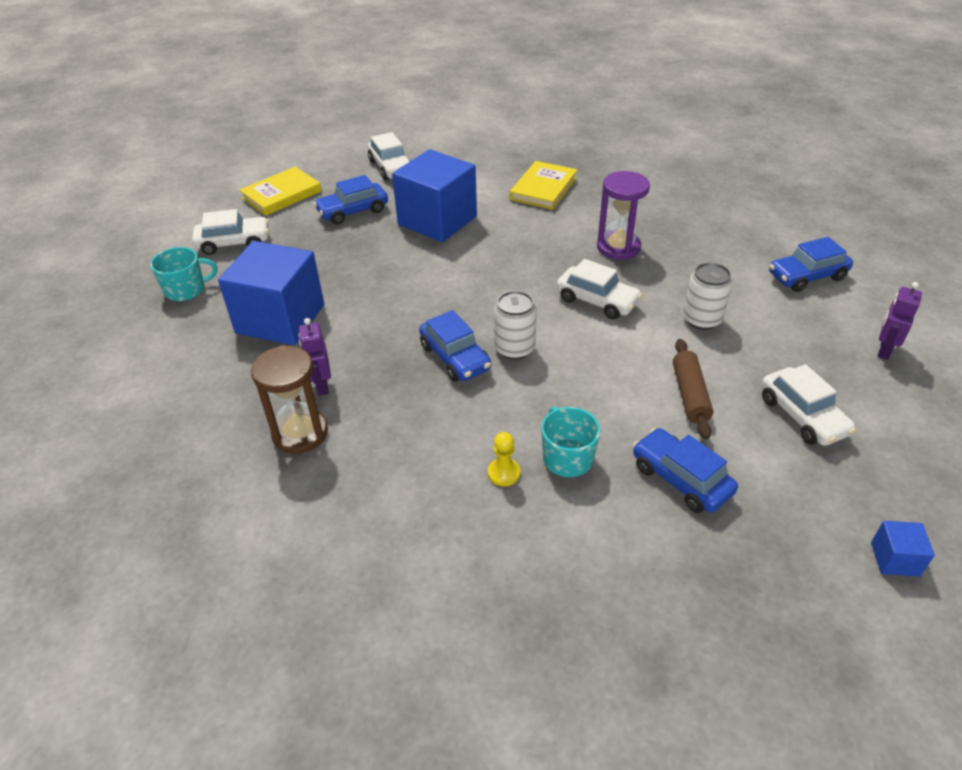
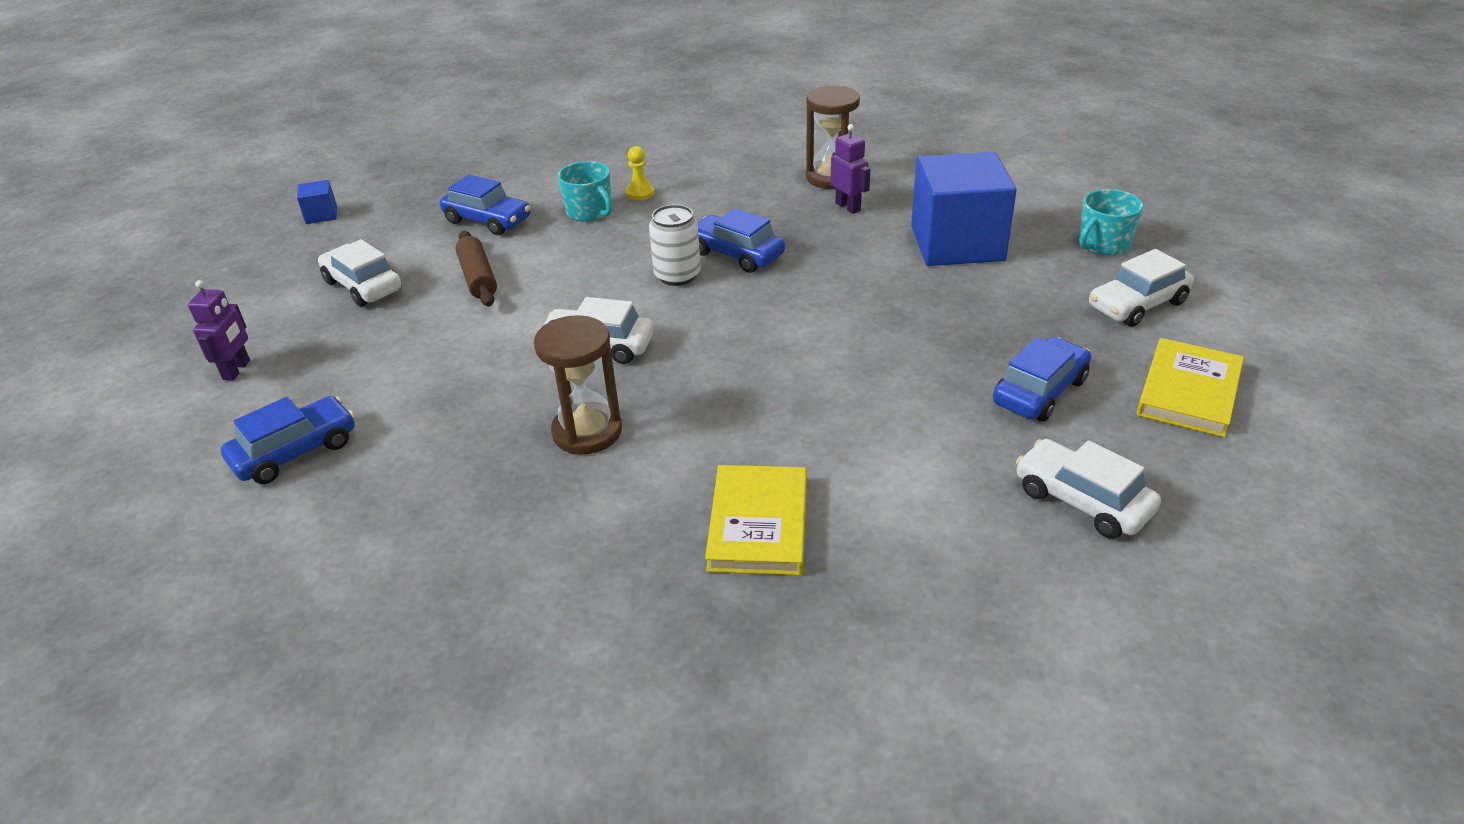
camera: 160 degrees right, 5 degrees down
blue cube [392,149,477,242] -> none
purple hourglass [597,171,650,260] -> brown hourglass [534,315,622,454]
white can [683,263,732,330] -> none

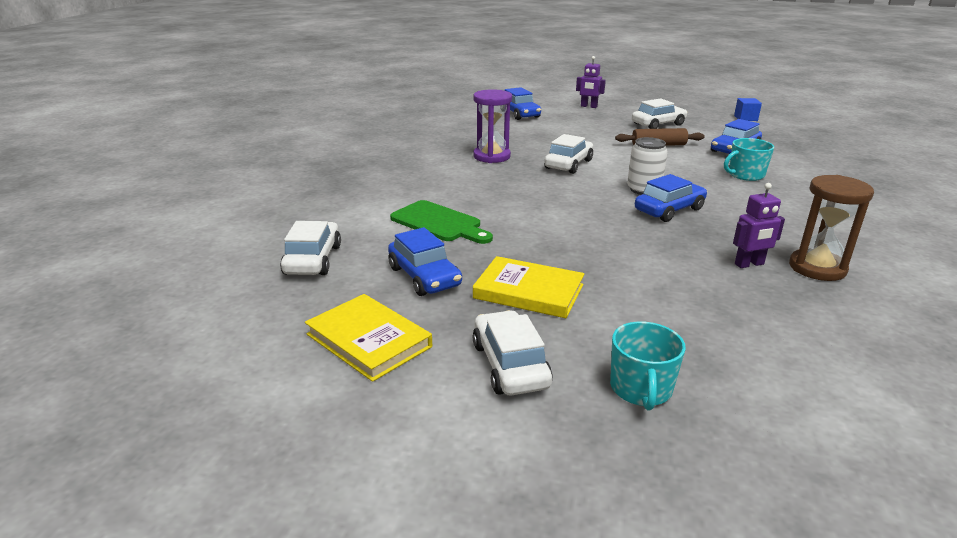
camera: 105 degrees right, 10 degrees down
brown hourglass [534,315,622,454] -> purple hourglass [473,89,512,163]
yellow pawn [626,146,654,200] -> none
yellow book [705,465,807,576] -> yellow book moved to [473,256,584,318]
blue cube [911,152,1017,266] -> none
white car [1016,439,1161,539] -> white car turned 60 degrees counterclockwise [280,221,341,275]
turquoise mug [1079,189,1143,255] -> turquoise mug turned 150 degrees counterclockwise [610,322,686,411]
none -> green cutting board [390,200,493,244]

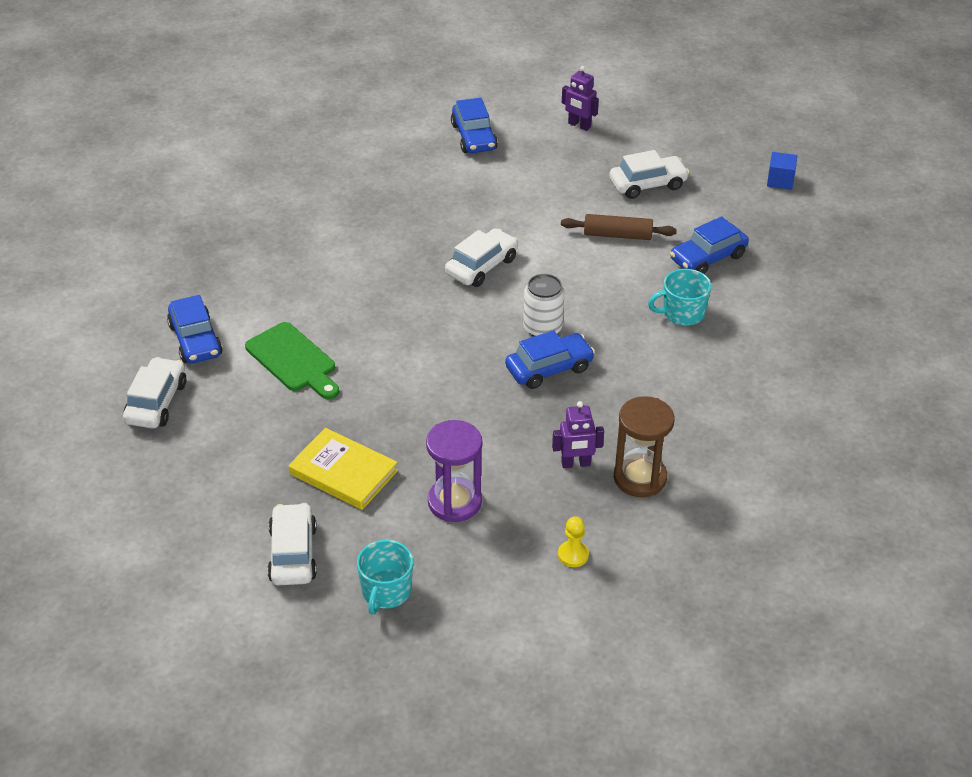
camera: 10 degrees right, 15 degrees up
yellow book [305,294,432,382] -> none
blue car [388,227,462,296] -> blue car moved to [167,295,223,364]
purple hourglass [473,89,512,163] -> purple hourglass moved to [426,420,482,522]
none -> yellow pawn [558,517,589,567]

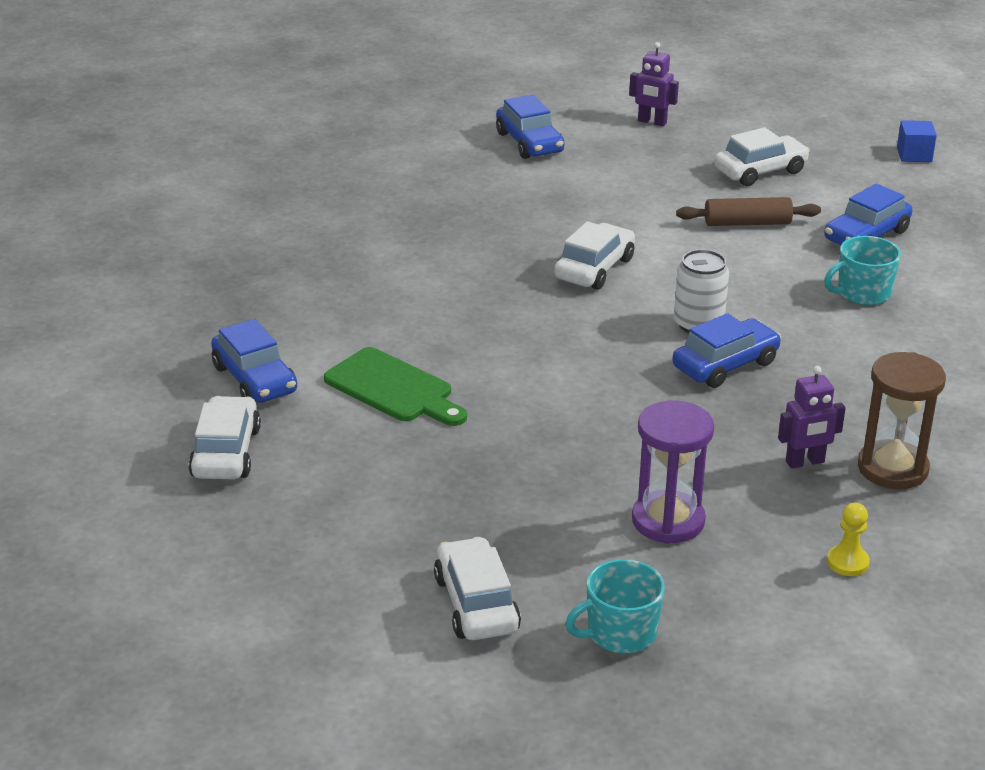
camera: 10 degrees left, 10 degrees down
yellow book [289,428,398,510] -> none
turquoise mug [357,540,413,614] -> turquoise mug turned 60 degrees clockwise [565,559,665,653]

